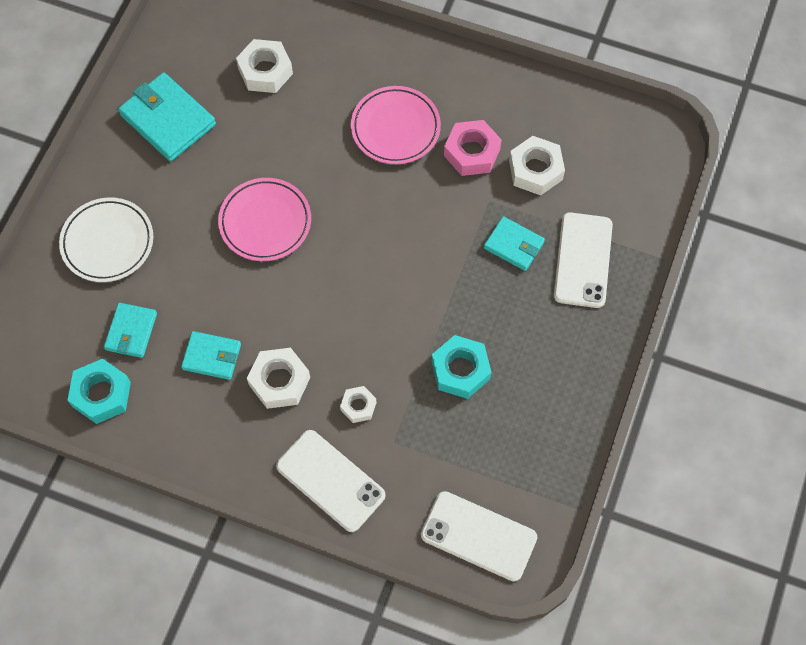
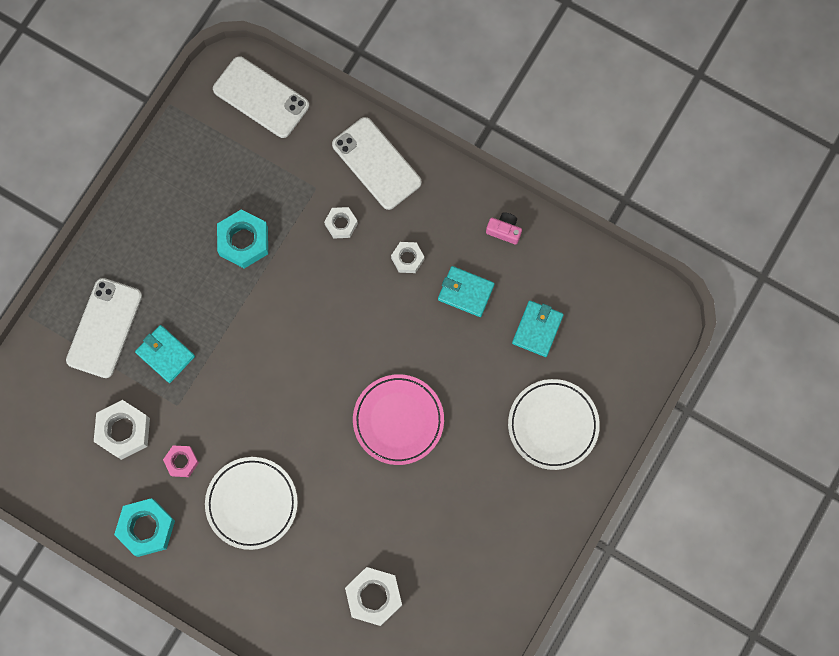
camera: 170 degrees left, 10 degrees up
turquoise nut [67,359,131,424] -> turquoise nut moved to [114,498,175,557]
turquoise wallet [118,73,216,161] -> none
white nut [247,348,310,409] -> white nut [391,242,424,273], size x0.59
pink plate [351,86,441,164] -> white plate [205,457,298,550]
pink nut [444,120,502,176] -> pink nut [163,446,199,477], size x0.59
none -> pink camera [486,212,522,244]

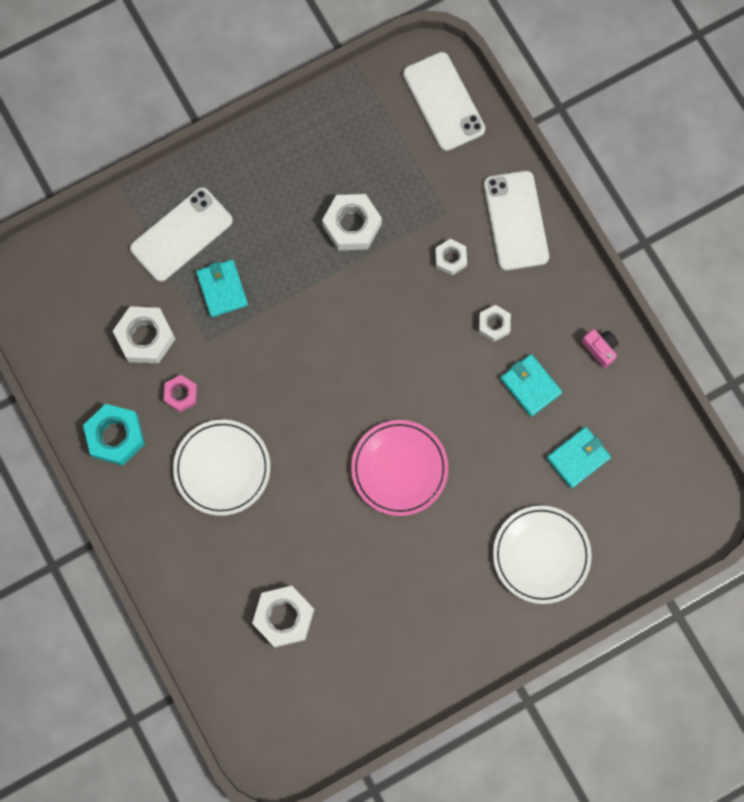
camera: 30 degrees right, 0 degrees up
turquoise nut [217,209,268,268] -> white nut [322,194,382,250]

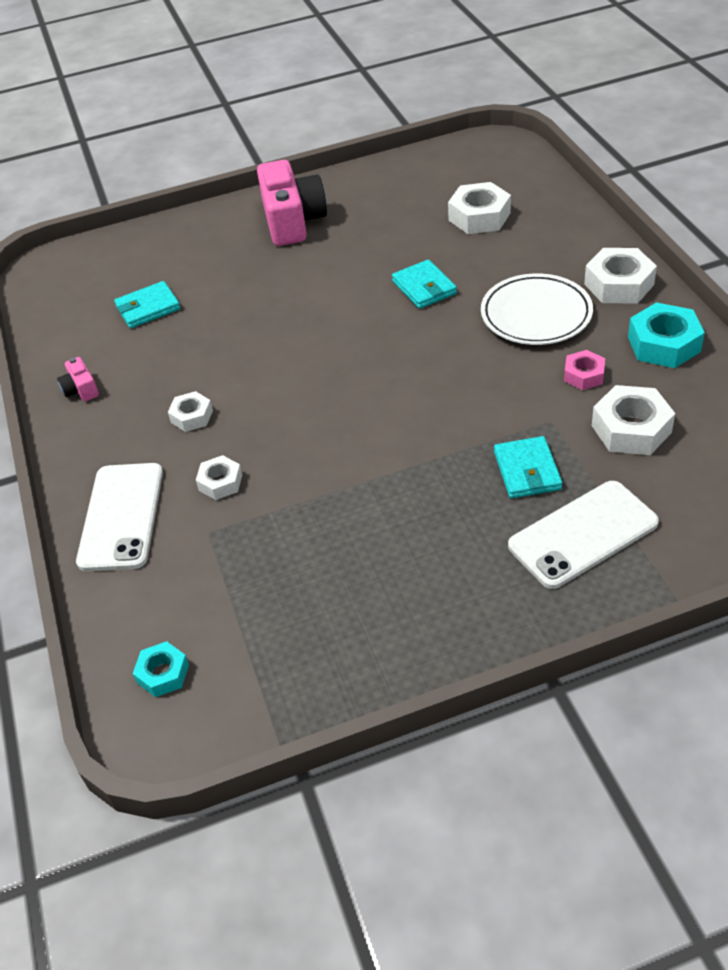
camera: 165 degrees left, 30 degrees down
white nut [322,194,382,250] -> white nut moved to [584,248,657,304]
pink plate [351,420,448,516] -> none
white phone [403,52,485,151] -> turquoise nut [133,641,189,697]
white plate [493,506,592,604] -> none
turquoise wallet [500,354,562,417] -> turquoise wallet moved to [392,260,457,309]
none -> pink camera [257,160,327,246]

